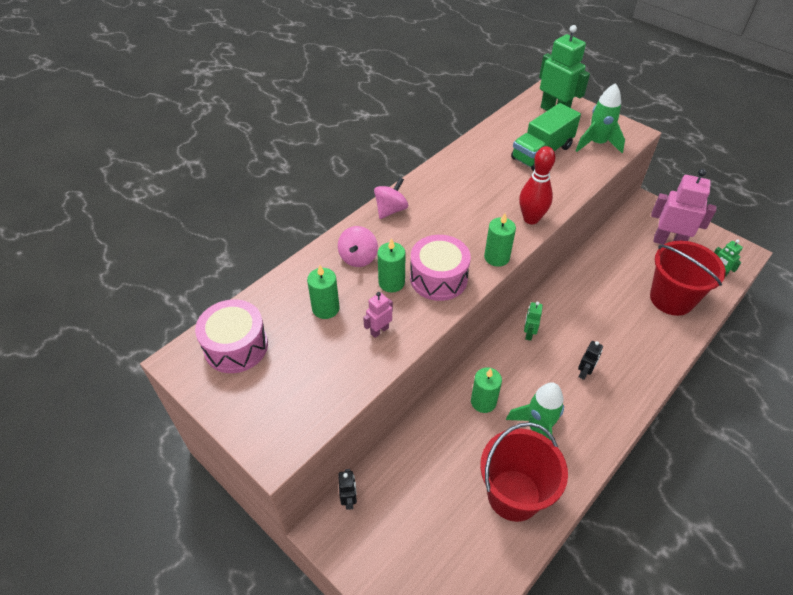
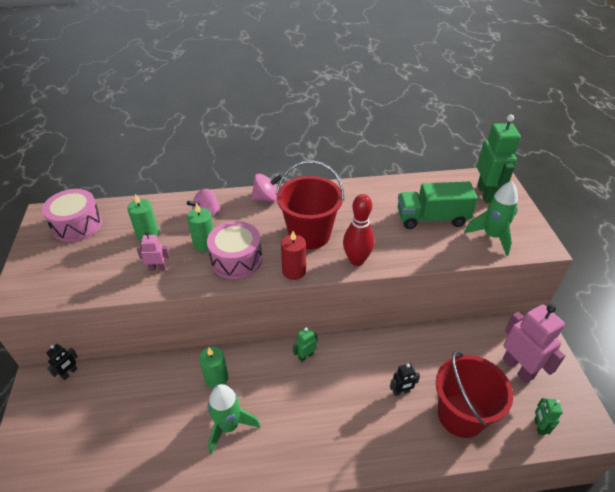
camera: 40 degrees right, 5 degrees down
red bucket [480,422,568,522] -> red bucket moved to [276,160,344,249]
green candle [484,213,516,267] -> red candle [281,231,306,280]
black robot [578,341,603,380] -> black robot moved to [390,363,420,396]

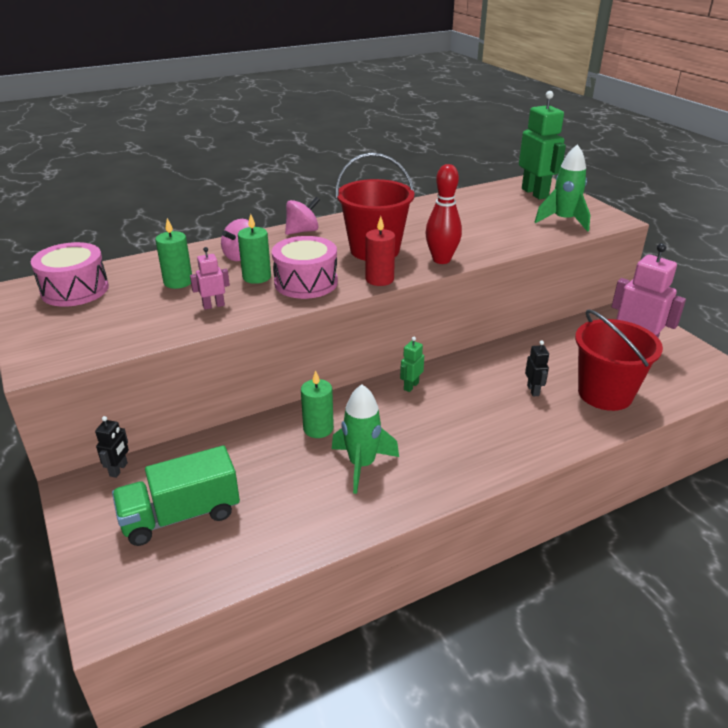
camera: 20 degrees left, 10 degrees down
black robot [390,363,420,396] -> black robot turned 60 degrees counterclockwise [525,341,549,396]
green truck [398,182,478,229] -> green truck moved to [112,445,240,546]
green robot [534,398,563,435] -> none

